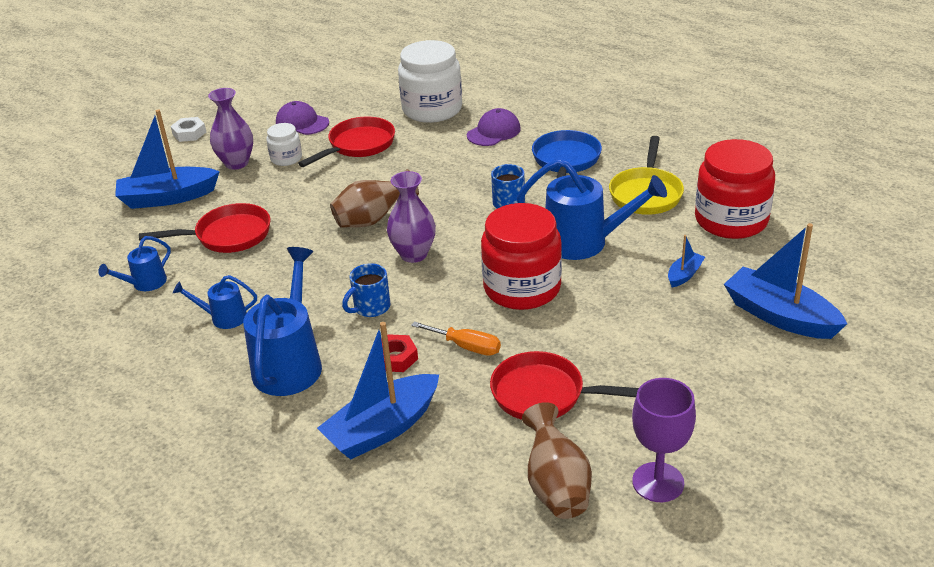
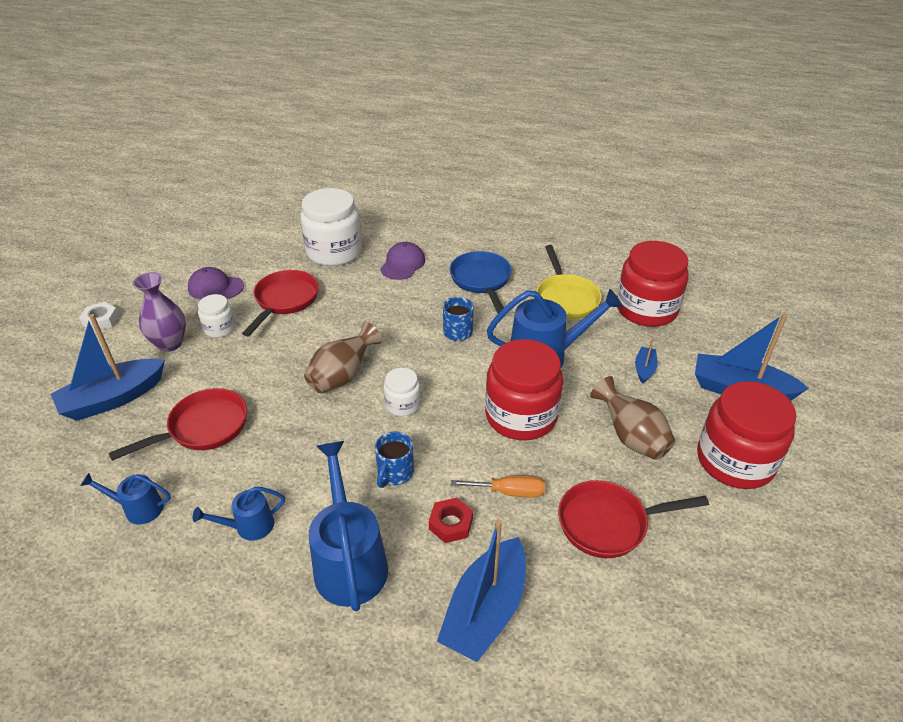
camera: 25 degrees left, 5 degrees up
blue watering can [98,236,171,291] -> blue watering can turned 75 degrees clockwise [81,473,171,524]
purple vase [387,171,436,263] -> white jar [384,368,421,416]
brown vase [522,402,592,519] -> brown vase moved to [590,376,676,460]
purple goblet [632,378,696,502] -> none
none -> red jar [697,381,796,489]

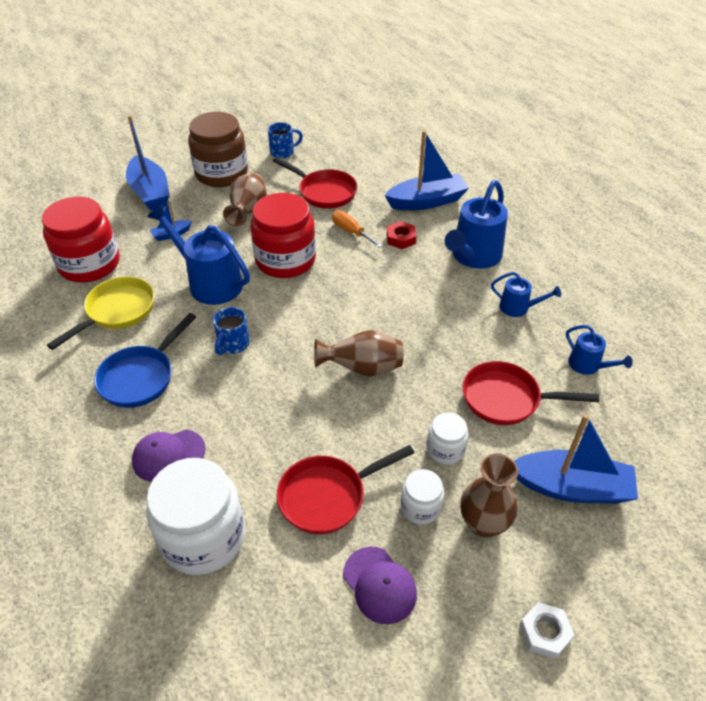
camera: 135 degrees left, 5 degrees up
purple vase [133,272,186,352] -> brown vase [460,454,518,538]
blue mug [375,432,414,488] -> blue mug moved to [268,122,303,159]
white jar [384,368,421,416] -> white jar moved to [427,412,468,464]
red jar [697,381,796,489] -> brown jar [188,112,248,187]

